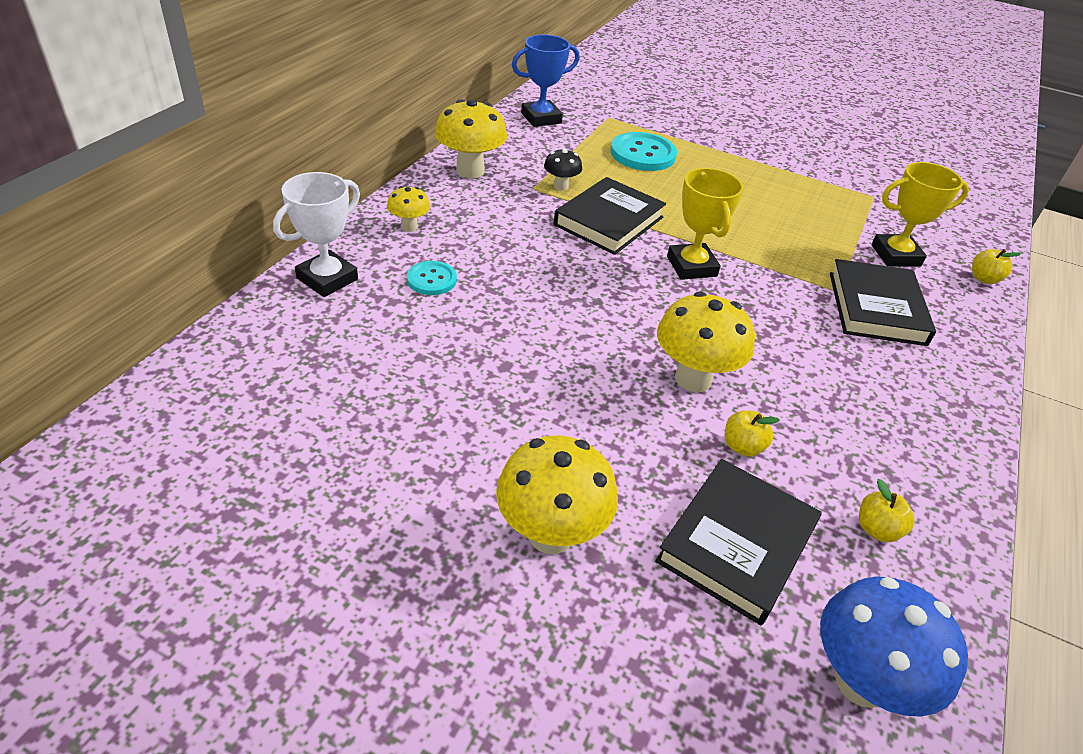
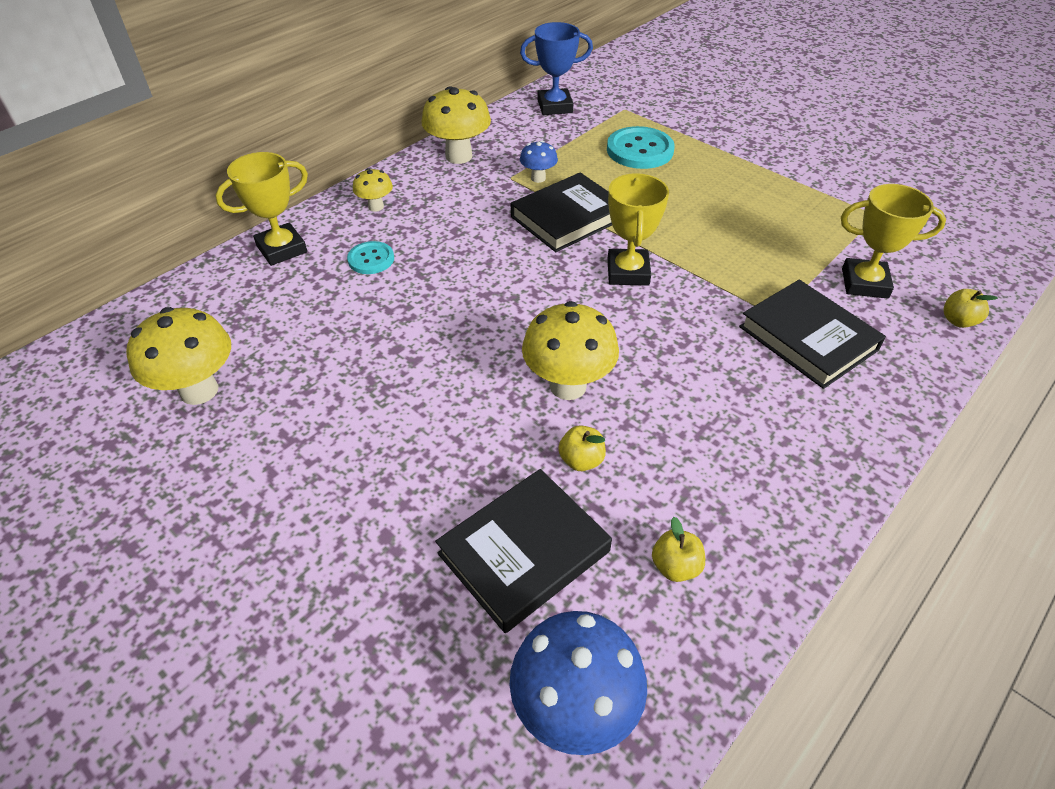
camera: 20 degrees right, 5 degrees up
white trophy [273,172,360,297] -> yellow trophy [216,152,308,266]
yellow mushroom [496,436,618,554] -> yellow mushroom moved to [126,307,231,405]
black mushroom [544,148,582,191] -> blue mushroom [520,141,558,183]
black book [830,259,936,346] -> black book turned 60 degrees counterclockwise [739,280,886,389]

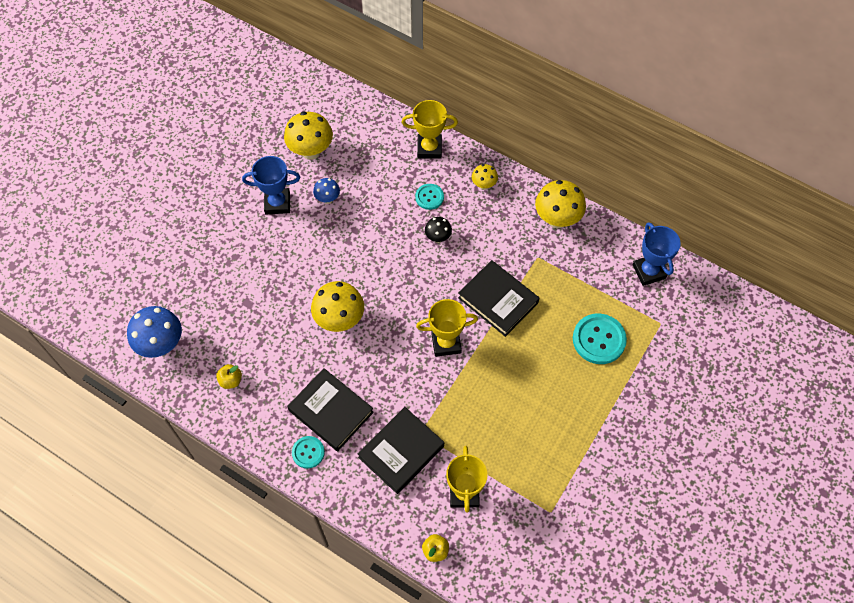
camera: 80 degrees right, 15 degrees up
yellow trophy [216,152,308,266] -> yellow trophy turned 45 degrees counterclockwise [402,100,458,159]
black book [435,469,612,633] -> black book moved to [287,368,374,451]
blue mushroom [520,141,558,183] -> blue mushroom moved to [313,178,340,204]
yellow apple [558,425,606,471] -> none
none -> blue trophy [242,156,300,214]
none -> turquoise button [292,436,325,469]
none -> black mushroom [425,217,452,243]

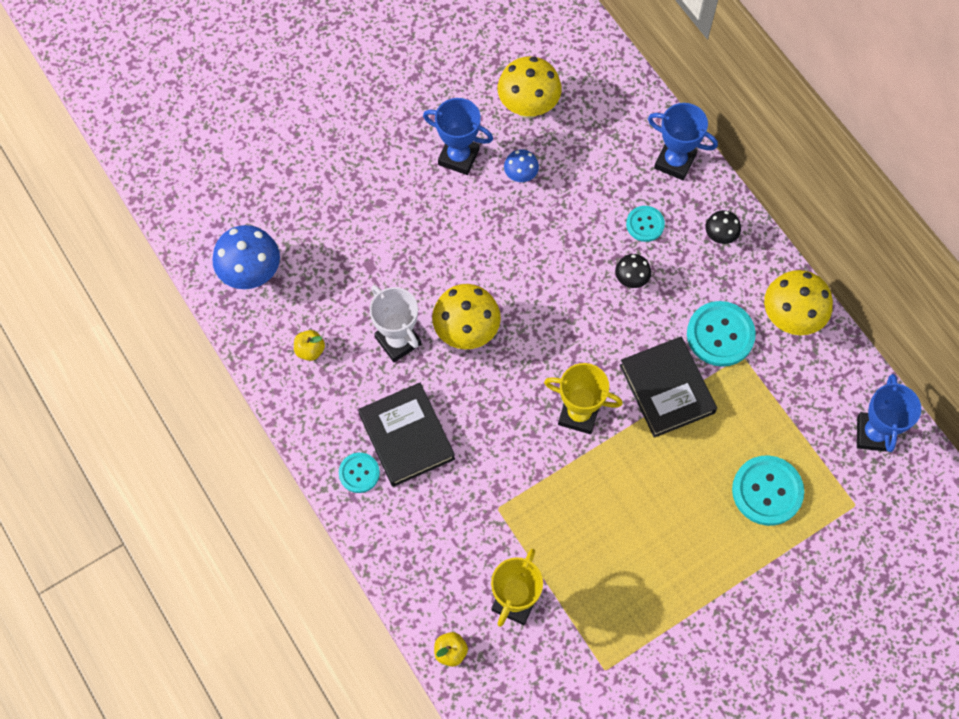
camera: 25 degrees right, 5 degrees up
black book [358,407,444,494] -> none
yellow trophy [402,100,458,159] -> blue trophy [648,103,718,180]
yellow mushroom [472,164,498,190] -> black mushroom [705,210,741,244]
none -> white trophy [370,285,421,362]
none -> turquoise button [687,301,756,367]

